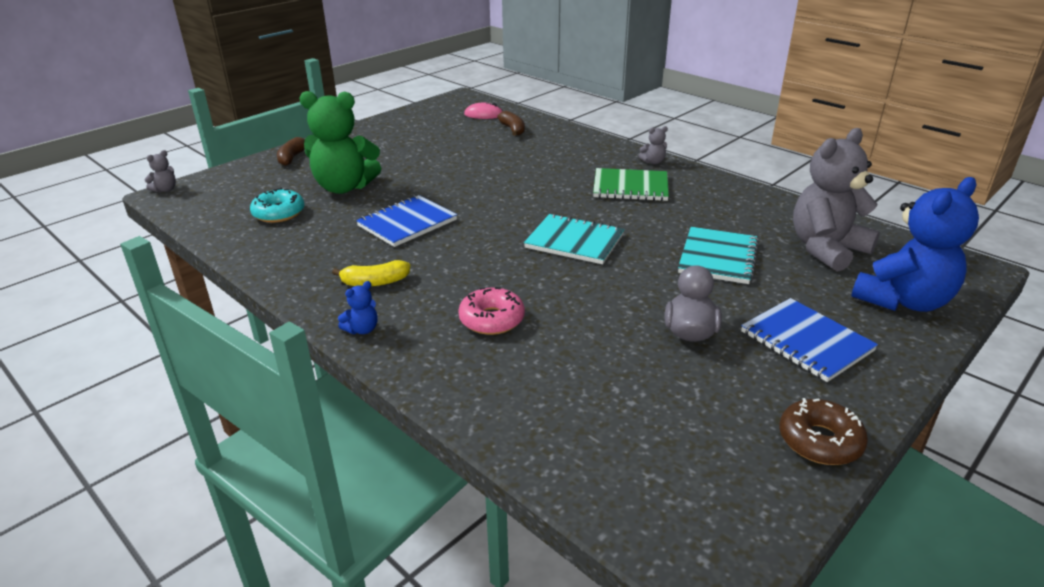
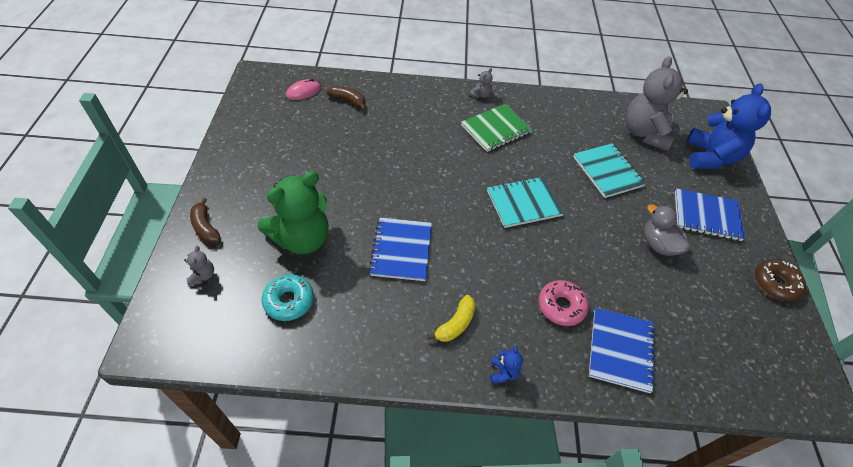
camera: 45 degrees left, 20 degrees up
grey teddy bear [145,150,176,193] -> grey teddy bear moved to [184,246,214,286]
none -> blue notebook [589,308,655,393]

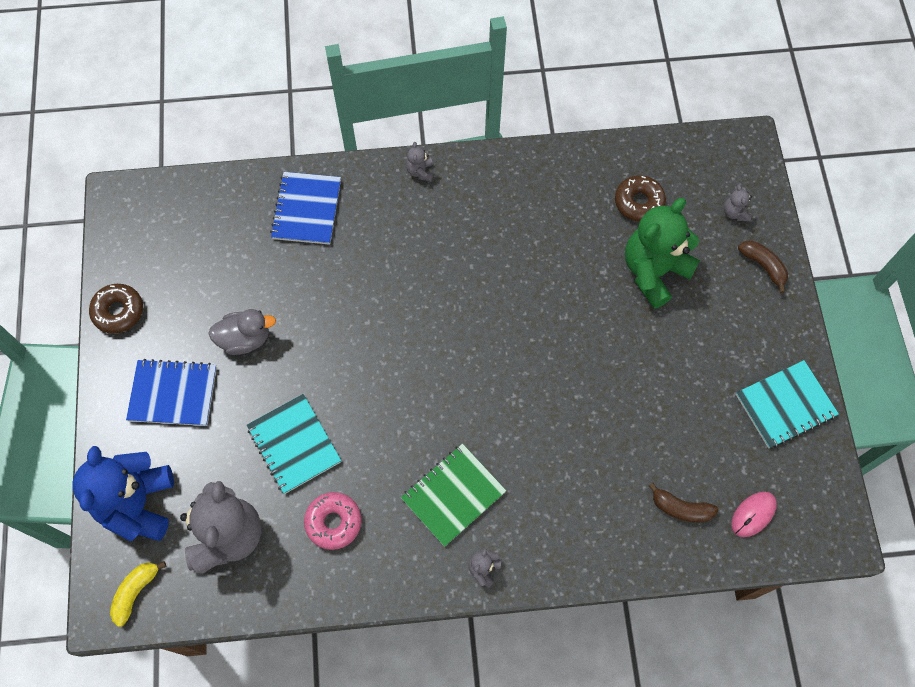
camera: 175 degrees right, 15 degrees up
turquoise donut [262,274,314,321] -> brown donut [615,175,666,222]
blue notebook [369,218,432,281] -> none
yellow banana [427,295,476,342] -> yellow banana moved to [110,561,166,627]
turquoise notebook [487,176,564,228] -> turquoise notebook moved to [736,360,839,449]
blue teddy bear [490,345,523,384] -> grey teddy bear [406,142,433,182]
pink donut [539,280,589,326] -> pink donut moved to [304,492,362,550]
grey duck [644,204,690,256] -> grey duck turned 60 degrees counterclockwise [208,309,276,355]

